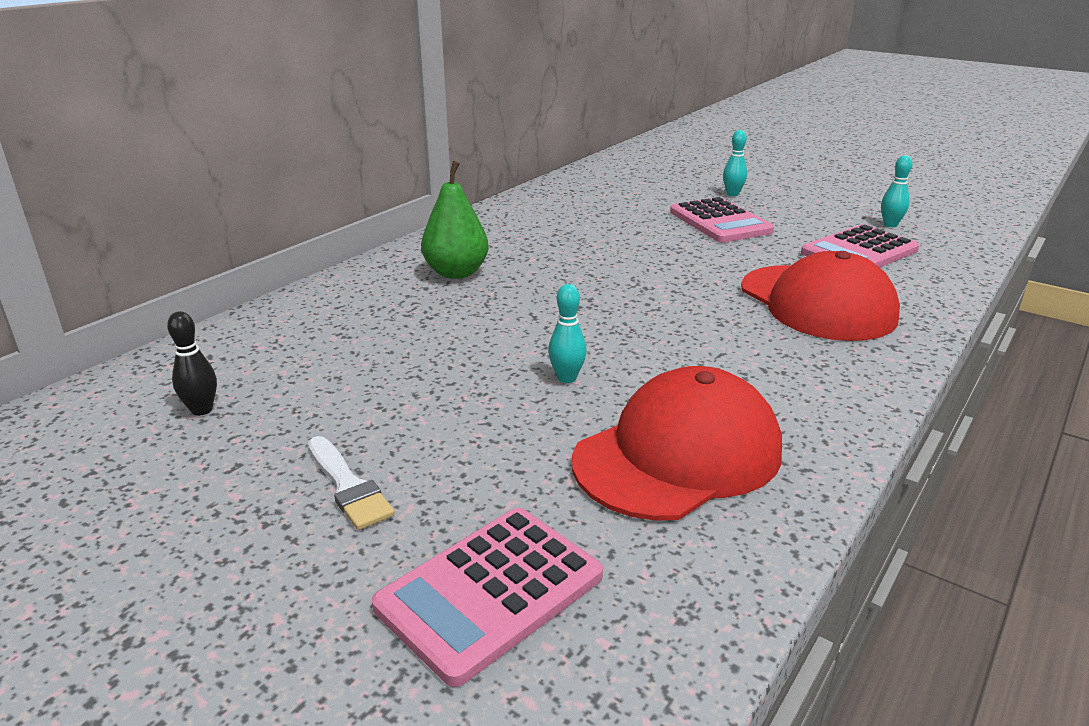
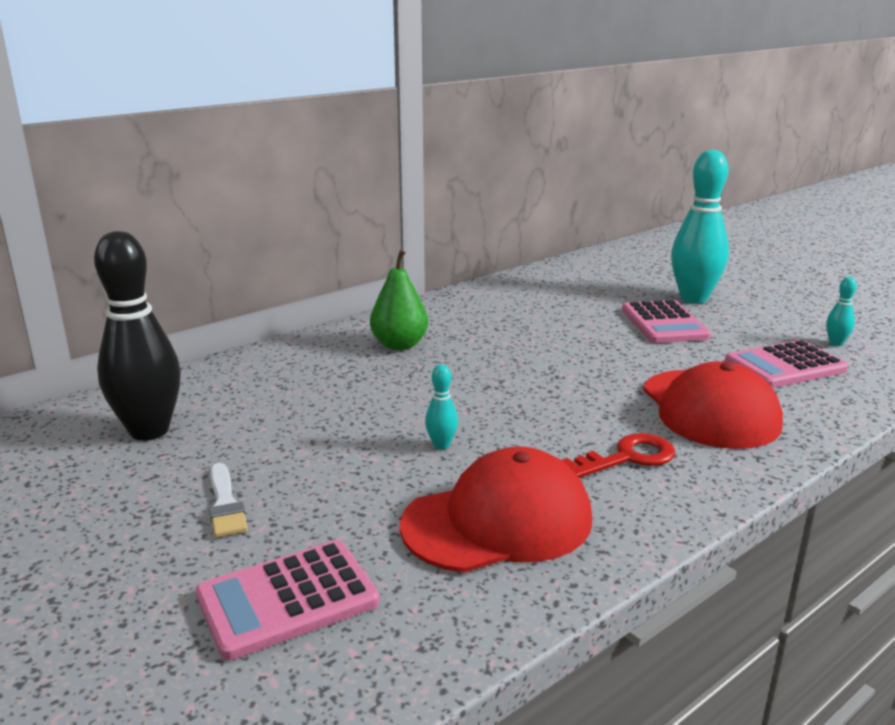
camera: 15 degrees right, 5 degrees down
black bowling pin [167,311,217,416] -> black bowling pin [94,231,181,440], size x2.39
turquoise bowling pin [723,130,747,196] -> turquoise bowling pin [671,149,729,303], size x2.39
none -> red key [562,433,675,478]

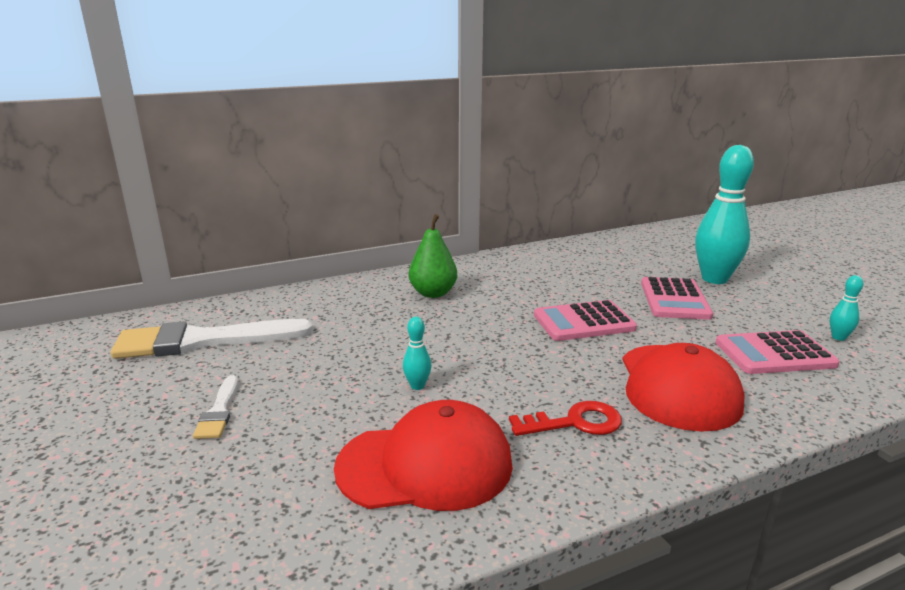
camera: 15 degrees right, 0 degrees up
black bowling pin [94,231,181,440] -> white brush [111,319,313,359]
pink calculator [196,540,380,660] -> pink calculator moved to [534,300,637,341]

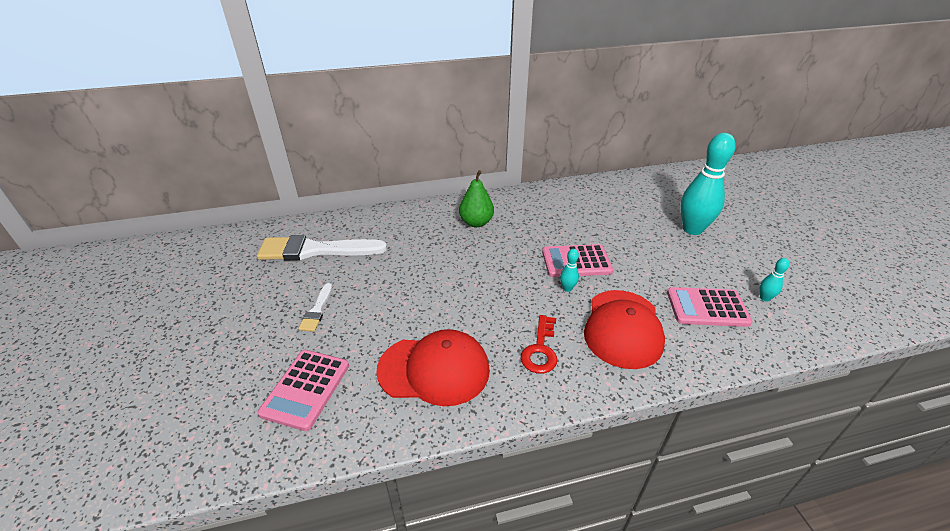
camera: 10 degrees right, 15 degrees up
turquoise bowling pin [403,317,431,390] -> turquoise bowling pin moved to [560,249,579,292]
red key [509,401,622,436] -> red key turned 105 degrees clockwise [520,315,557,374]
pink calculator [641,277,713,320] -> pink calculator moved to [257,350,349,431]

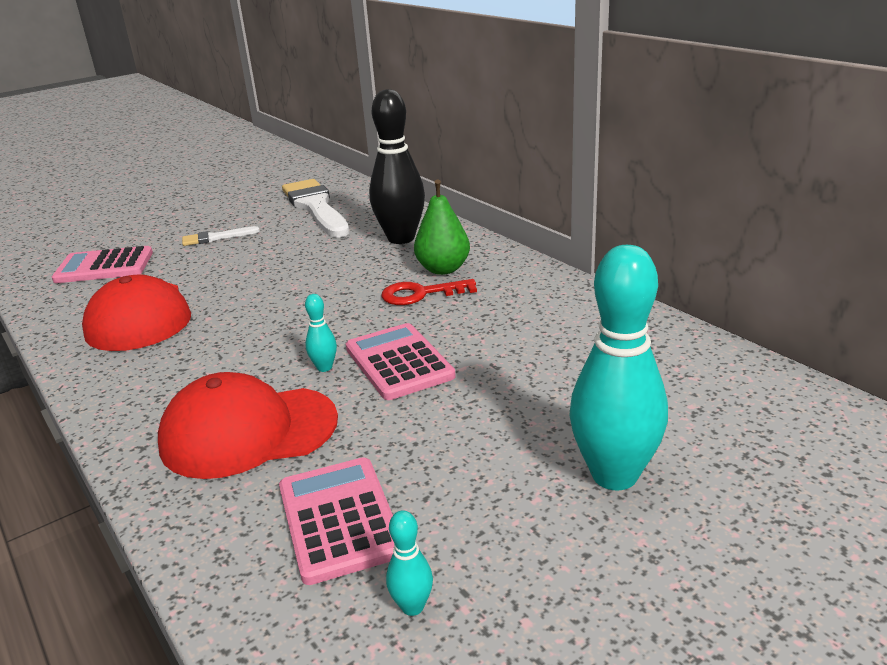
camera: 70 degrees right, 10 degrees down
red key [520,315,557,374] -> red key moved to [381,279,477,305]
none -> black bowling pin [369,89,425,244]

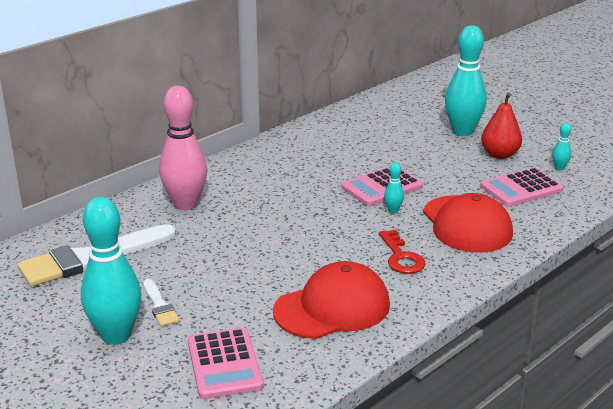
camera: 100 degrees left, 0 degrees up
black bowling pin [369,89,425,244] -> pink bowling pin [159,86,207,210]
red key [381,279,477,305] -> red key moved to [379,229,426,274]
green pear [414,179,470,275] -> none
none -> turquoise bowling pin [81,197,141,345]
none -> red pear [481,93,522,159]

